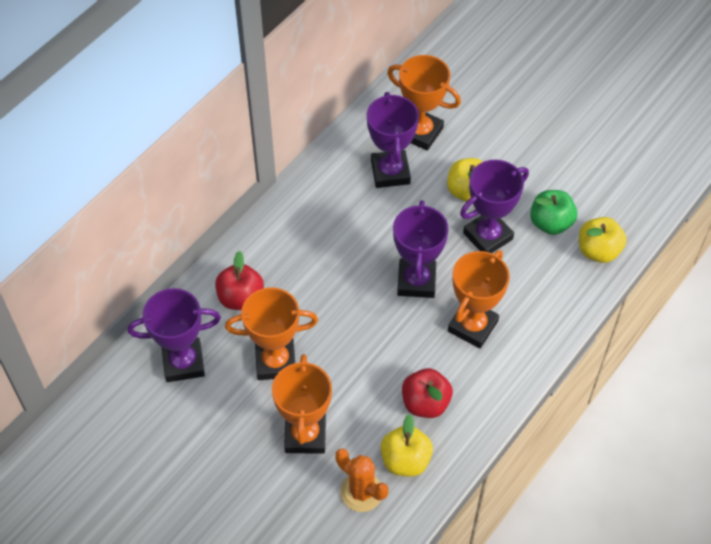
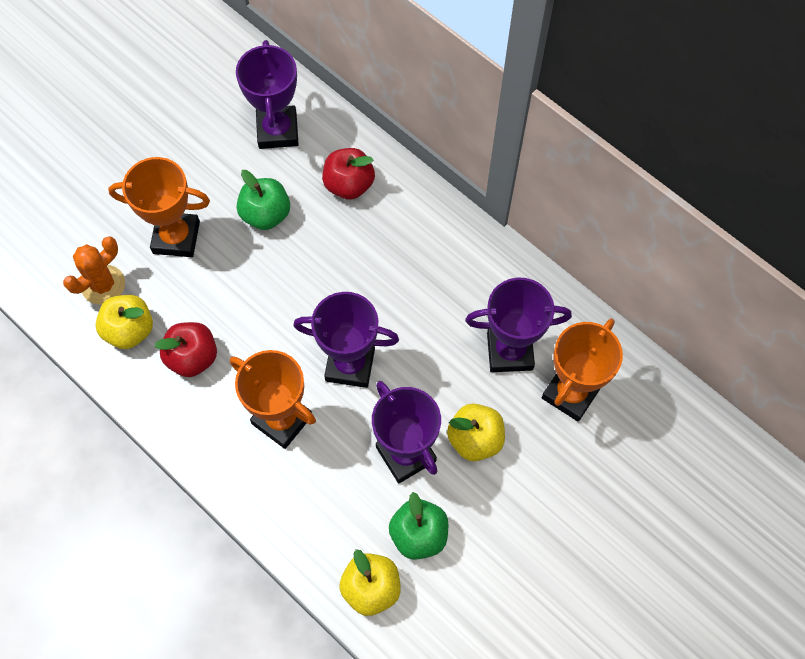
camera: 95 degrees right, 10 degrees up
orange trophy [225,287,318,380] -> green apple [237,170,290,230]

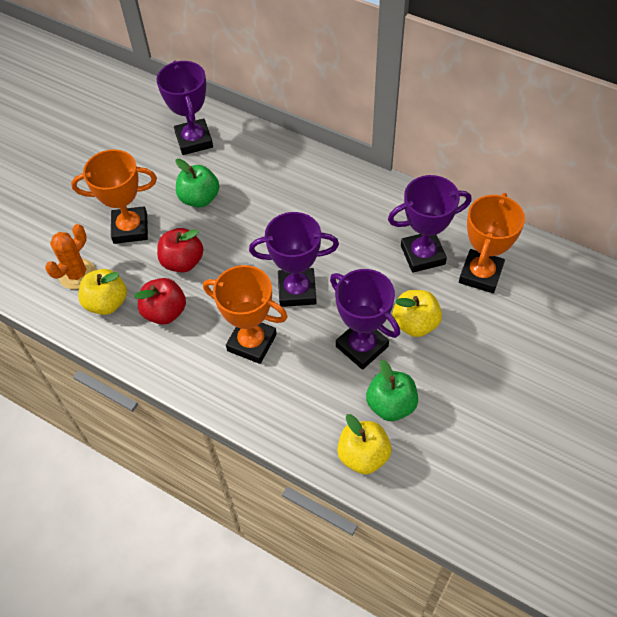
camera: 10 degrees left, 10 degrees down
red apple [322,148,375,199] -> red apple moved to [157,228,203,273]

